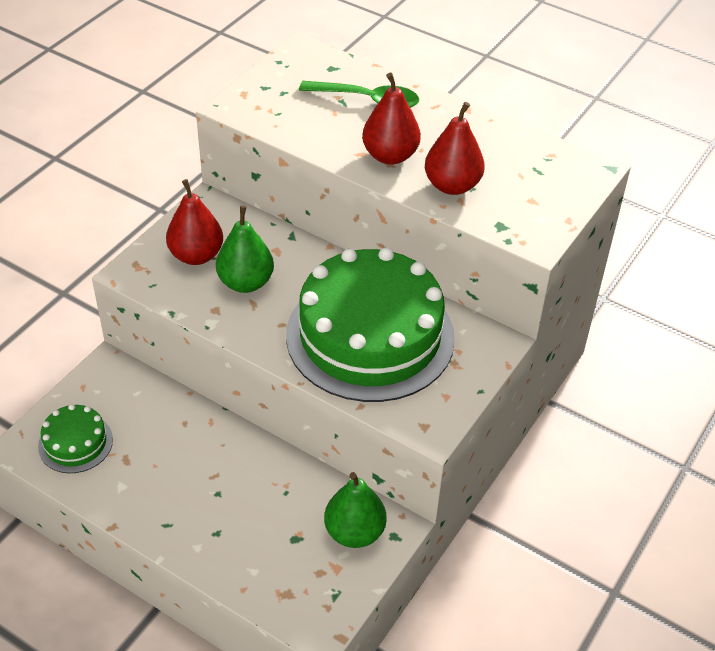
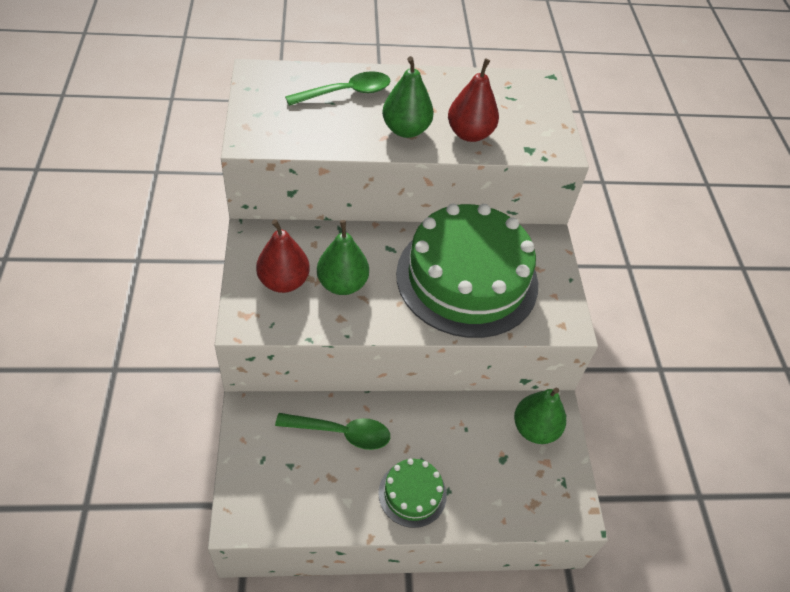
camera: 40 degrees left, 5 degrees up
green cake [38,404,113,473] -> green cake moved to [378,459,447,528]
red pear [362,73,421,164] -> green pear [382,56,434,138]
none -> green spoon [275,413,390,450]

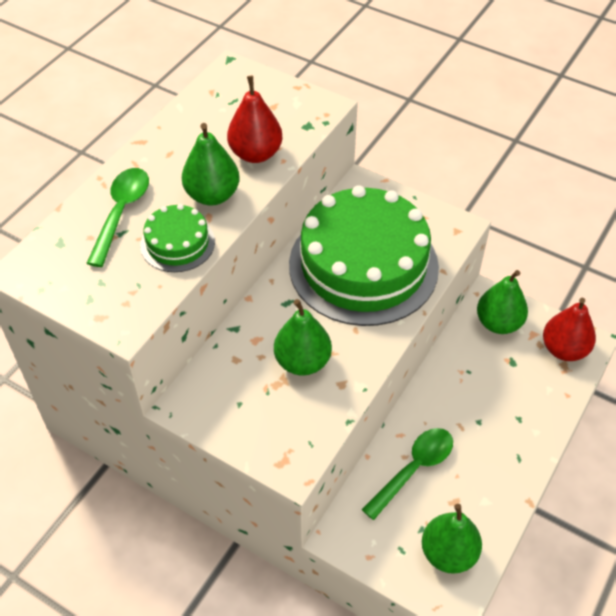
camera: 50 degrees left, 0 degrees up
red pear [256,219,310,293] -> red pear moved to [543,298,596,361]
green cake [378,459,447,528] -> green cake moved to [140,204,215,272]
none -> green pear [422,504,482,574]

